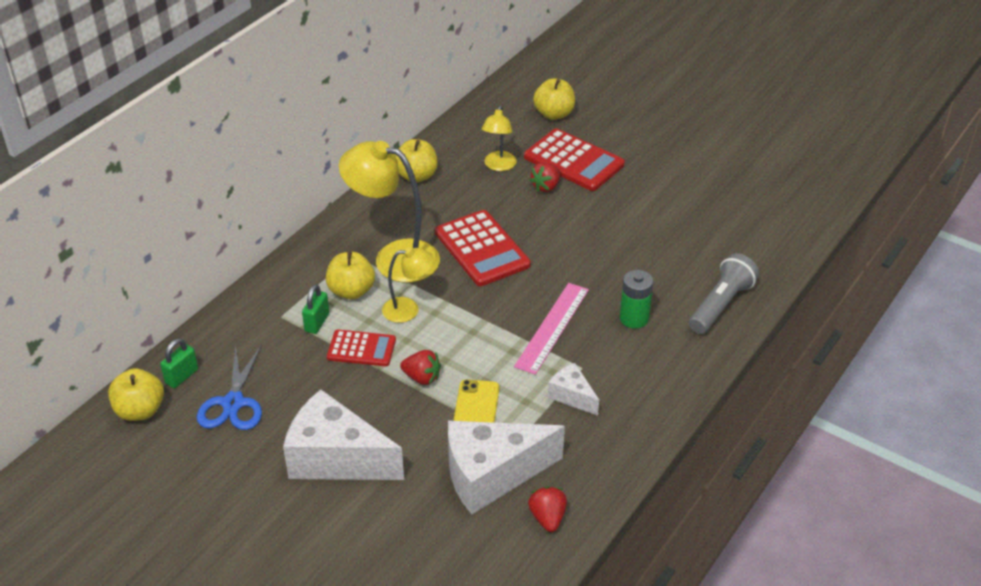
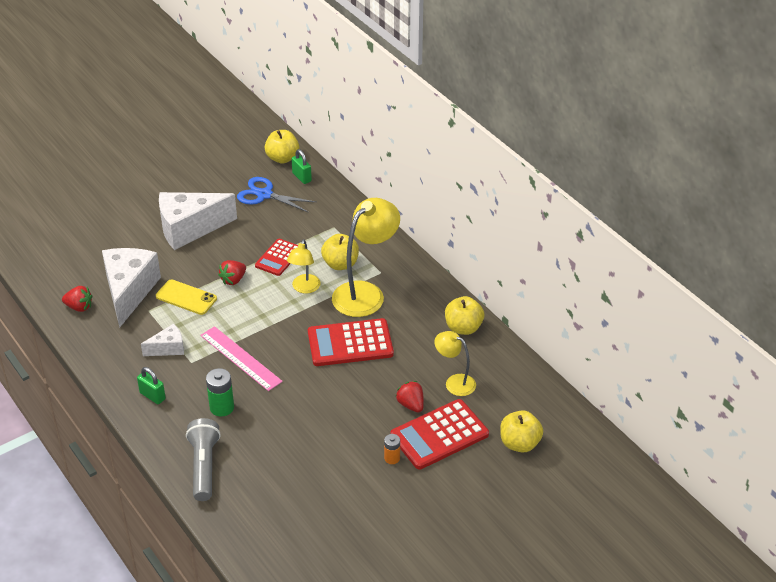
camera: 110 degrees right, 0 degrees up
white cheese [283,389,404,480] -> white cheese turned 150 degrees counterclockwise [159,192,237,250]
green padlock [302,284,329,334] -> green padlock moved to [137,367,166,404]
grey flashlight [689,253,759,334] -> grey flashlight turned 150 degrees counterclockwise [186,418,221,501]
none -> orange battery [384,434,400,464]

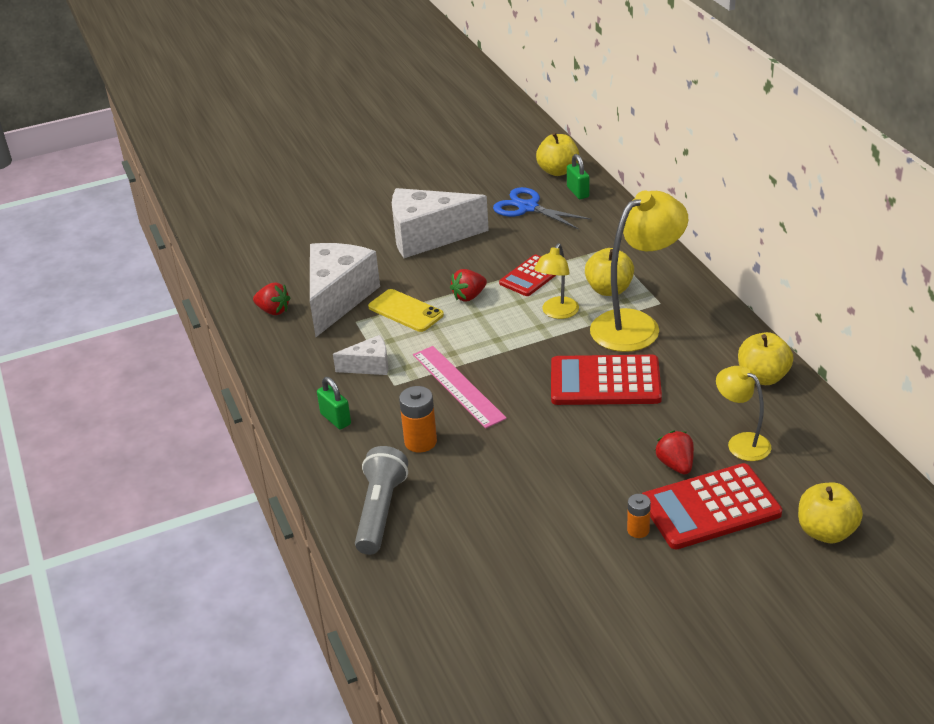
camera: 15 degrees right, 5 degrees down
green battery [206,368,234,417] -> orange battery [399,386,437,452]

